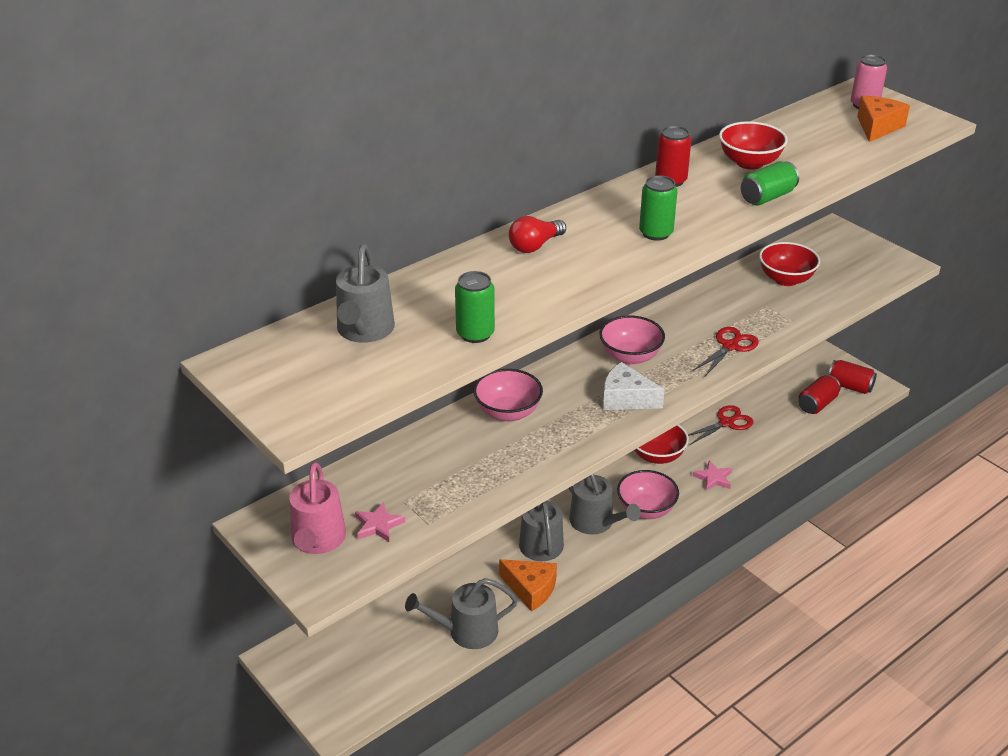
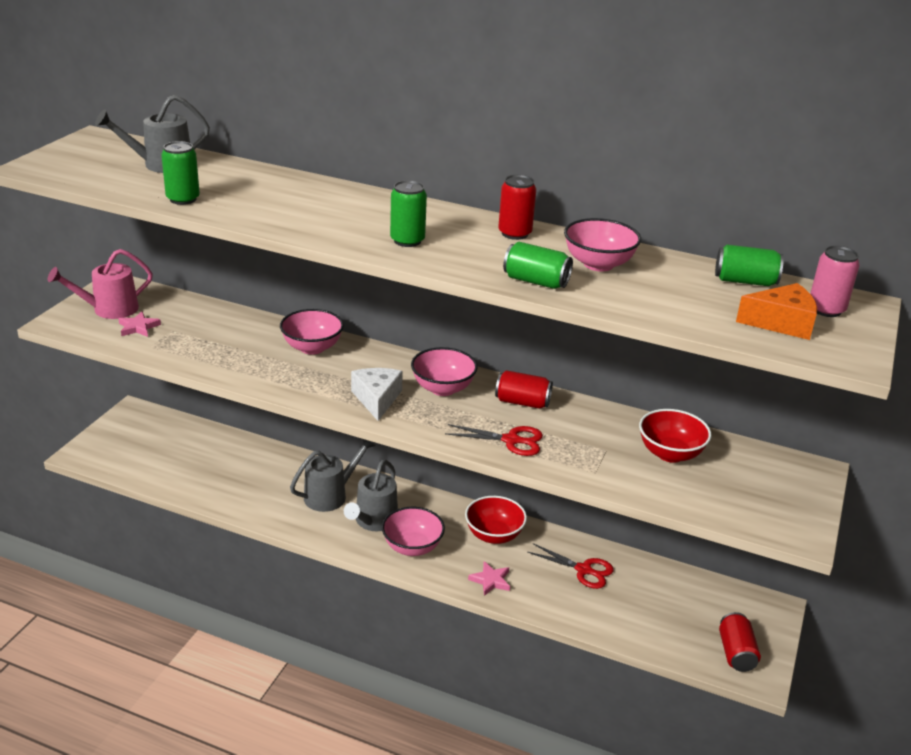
camera: 60 degrees right, 5 degrees down
grey watering can [405,578,518,649] -> none
orange cheese [499,559,557,612] -> none
red light bulb [509,216,566,253] -> none
red bowl [719,121,788,170] -> pink bowl [564,218,641,272]
red can [798,375,841,414] -> red can moved to [495,370,553,409]
none -> green can [715,245,784,286]

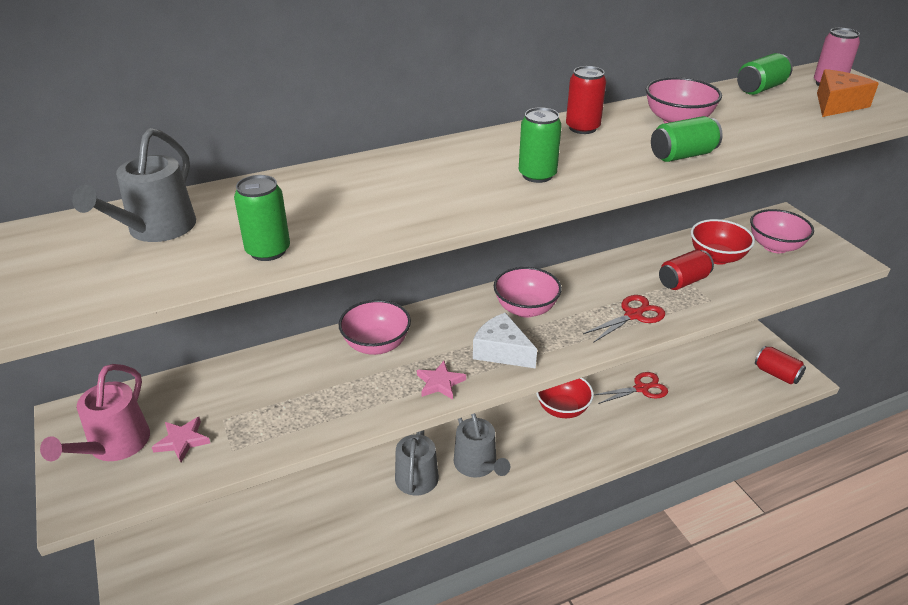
camera: 45 degrees left, 5 degrees up
pink bowl [382,507,445,556] -> pink bowl moved to [750,209,814,253]
pink star [468,561,510,596] -> pink star moved to [417,361,466,400]
red can [495,370,553,409] -> red can moved to [659,250,714,290]

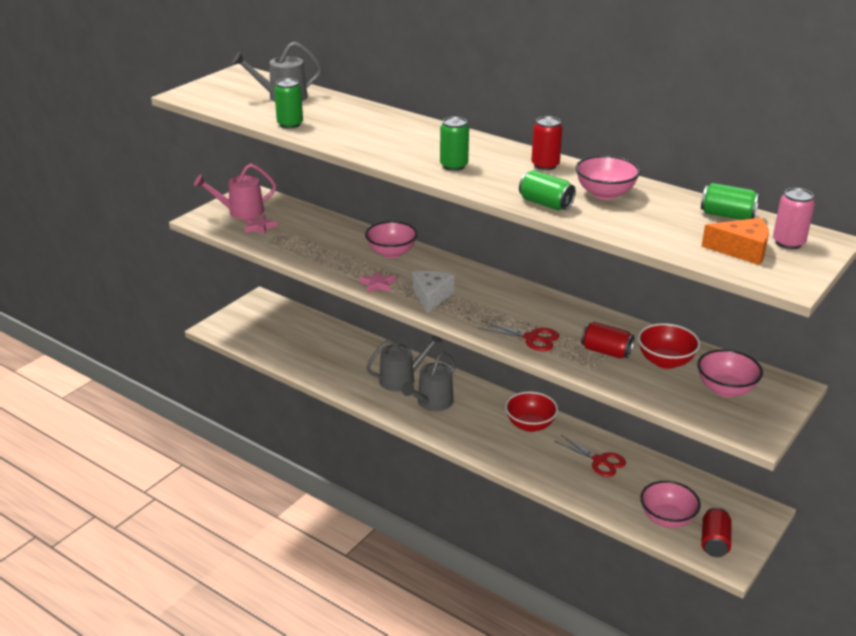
camera: 60 degrees right, 5 degrees down
pink bowl [494,267,562,318] -> pink bowl moved to [640,481,701,528]

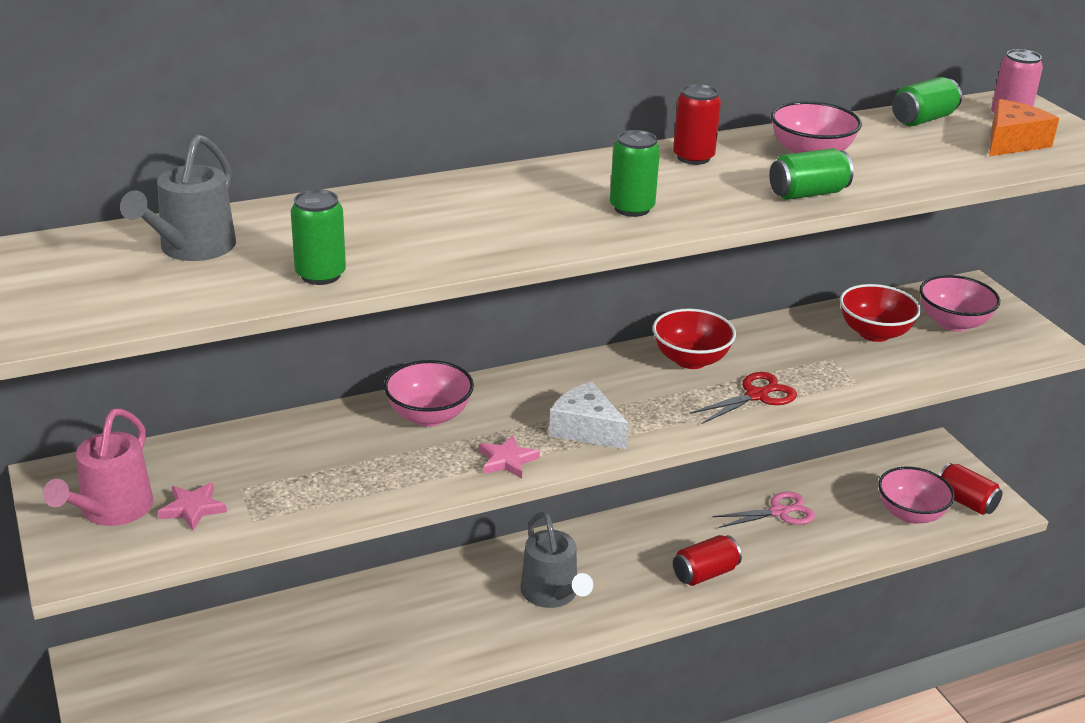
camera: 60 degrees left, 0 degrees up
grey watering can [366,335,443,391] -> none
red bowl [505,392,558,432] -> red bowl moved to [653,309,736,369]
red scissors [555,435,626,477] -> pink scissors [712,492,815,528]
red can [581,322,635,358] -> red can moved to [673,535,742,586]

